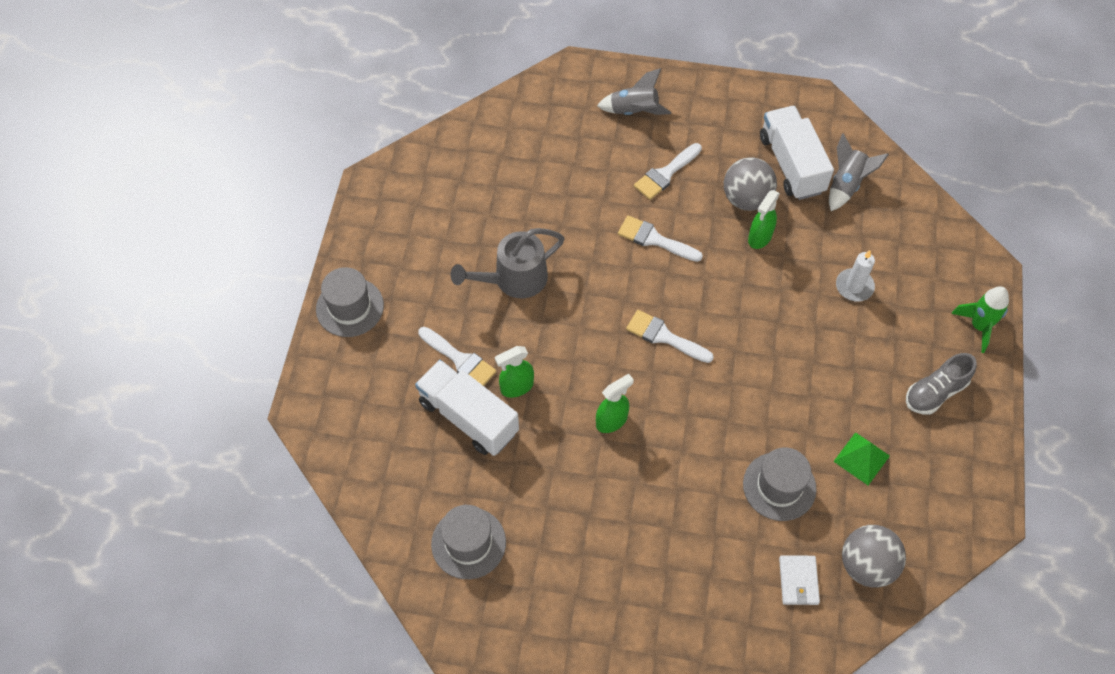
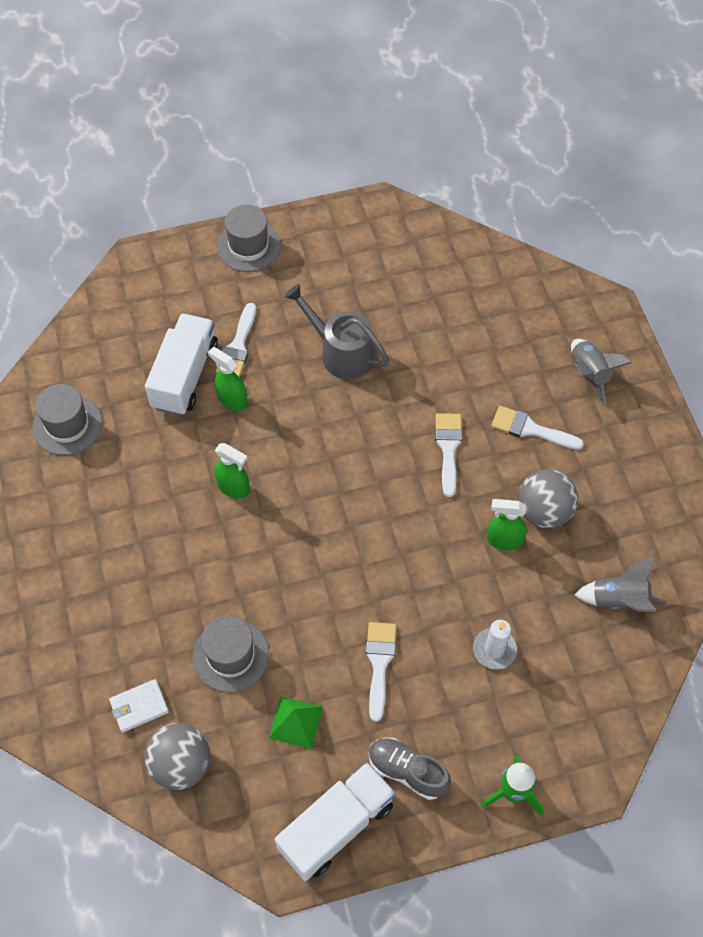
camera: 65 degrees right, 0 degrees up
white brush [626,310,714,363] -> white brush moved to [366,622,396,722]
white truck [760,106,834,200] -> white truck moved to [275,762,395,881]

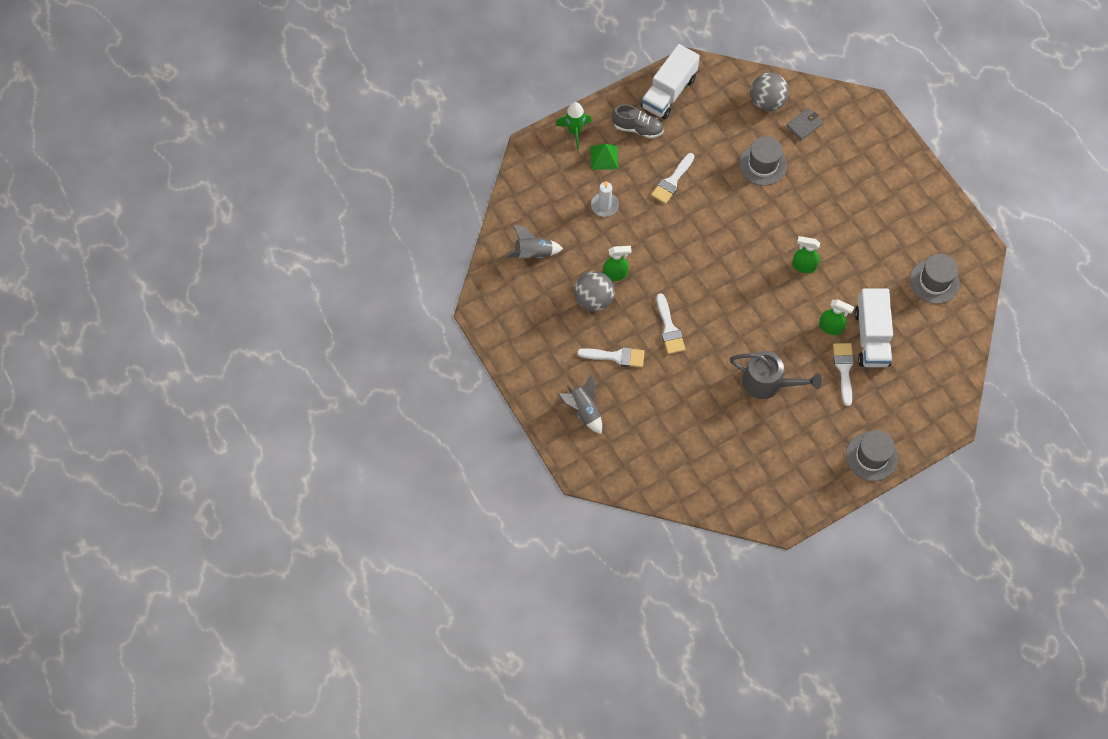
camera: 165 degrees right, 5 degrees up
white wallet [109,679,169,732] -> grey wallet [786,108,823,140]
green pyramid [269,696,323,749] -> green pyramid moved to [591,144,618,170]
white brush [366,622,396,722] -> white brush turned 45 degrees clockwise [651,153,695,204]

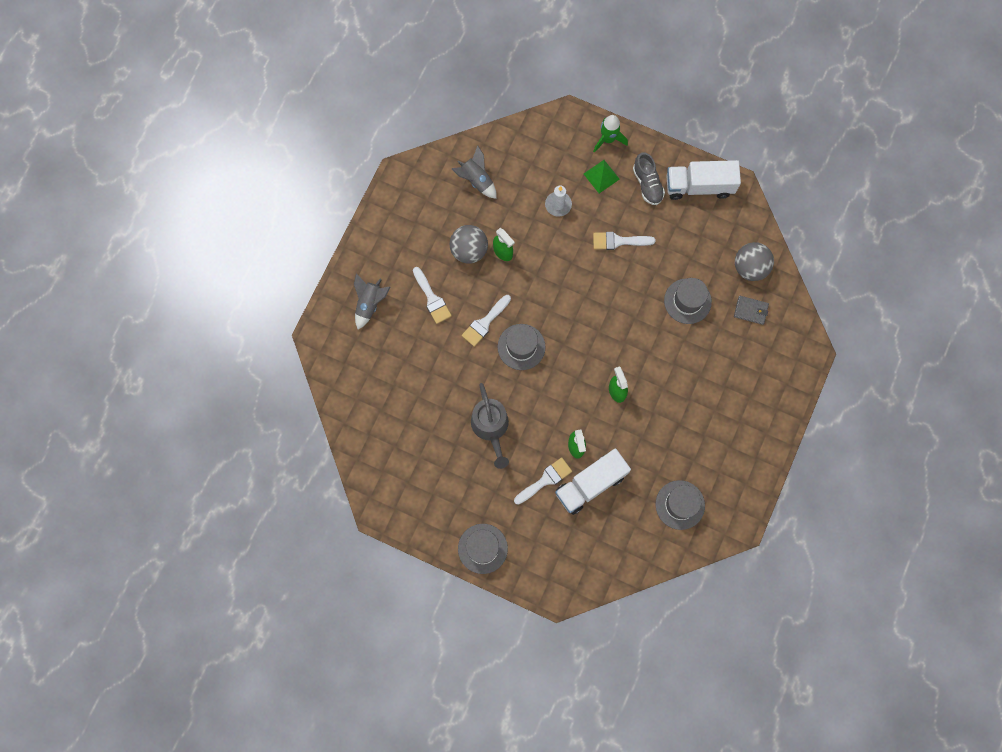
camera: 55 degrees right, 10 degrees up
none -> grey hat [498,324,546,370]

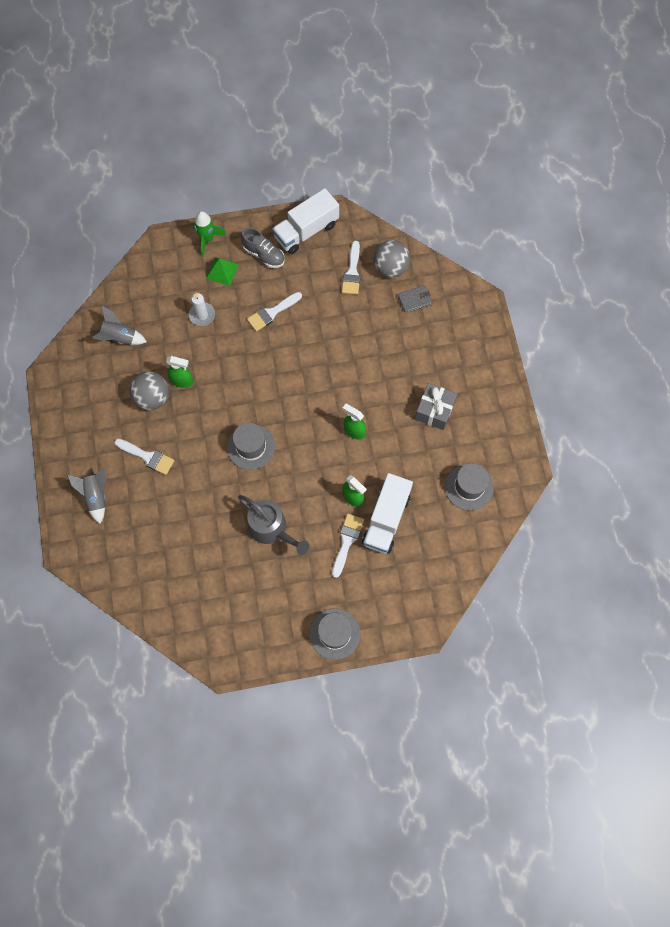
camera: 35 degrees left, 5 degrees down
white brush [462,295,511,347] -> white brush moved to [342,241,361,295]
grey hat [664,278,712,324] -> none
none -> grey gift [415,383,457,430]

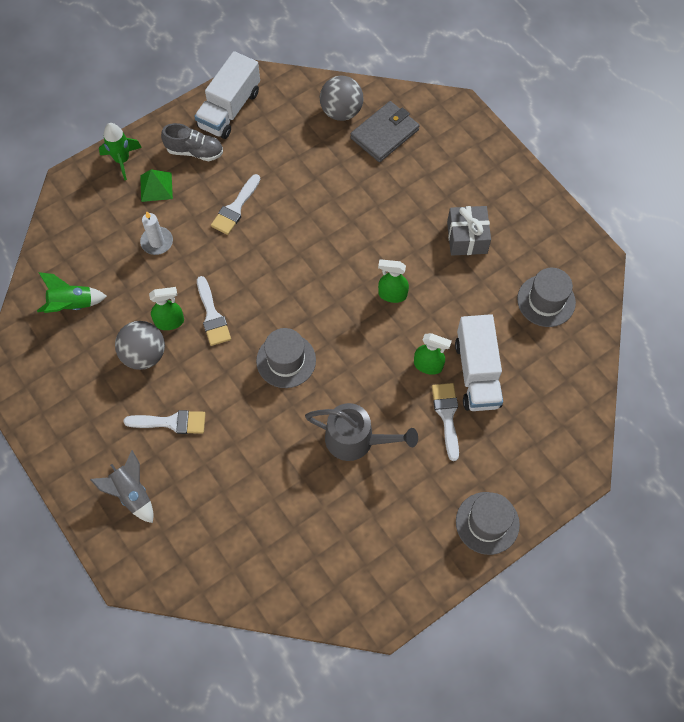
camera: 25 degrees left, 5 degrees down
grey rocket [92,306,147,345] -> green rocket [37,272,107,313]
white brush [342,241,361,295] -> white brush moved to [197,276,231,346]
grey wallet [398,285,432,313] -> grey wallet [350,101,420,162], size x1.65

